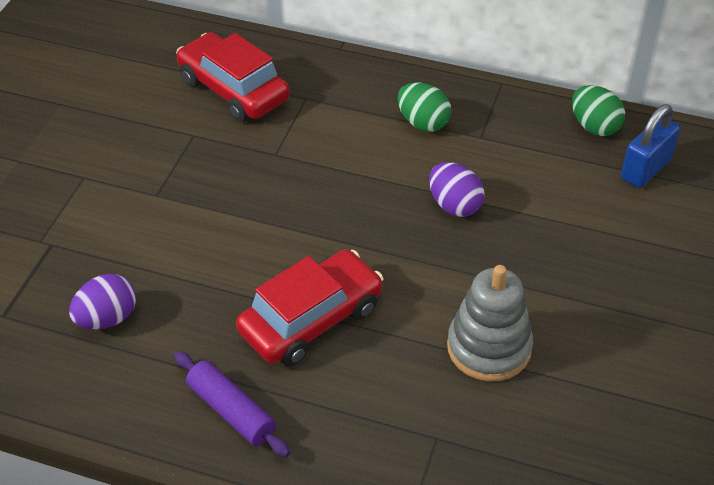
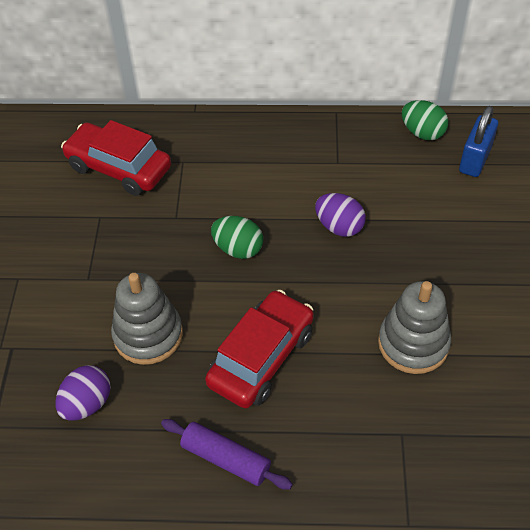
camera: 15 degrees left, 5 degrees up
green egg [398,82,451,132] -> green egg moved to [211,216,263,259]
none -> grey stacking toy [111,273,183,365]

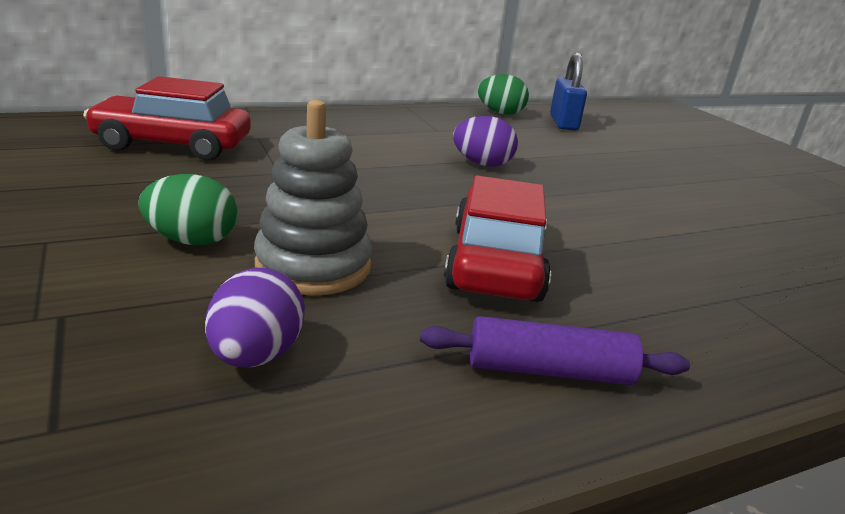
camera: 30 degrees left, 25 degrees down
green egg [211,216,263,259] -> green egg moved to [138,174,237,245]
grey stacking toy [378,281,451,374] -> none

